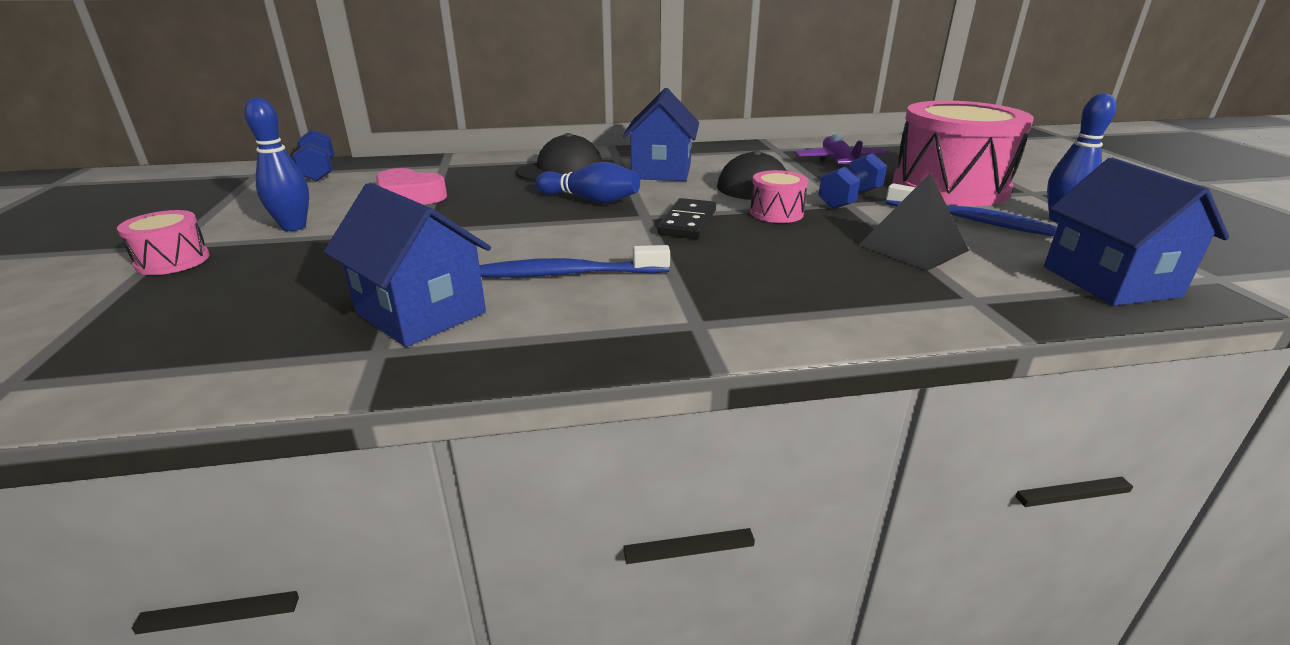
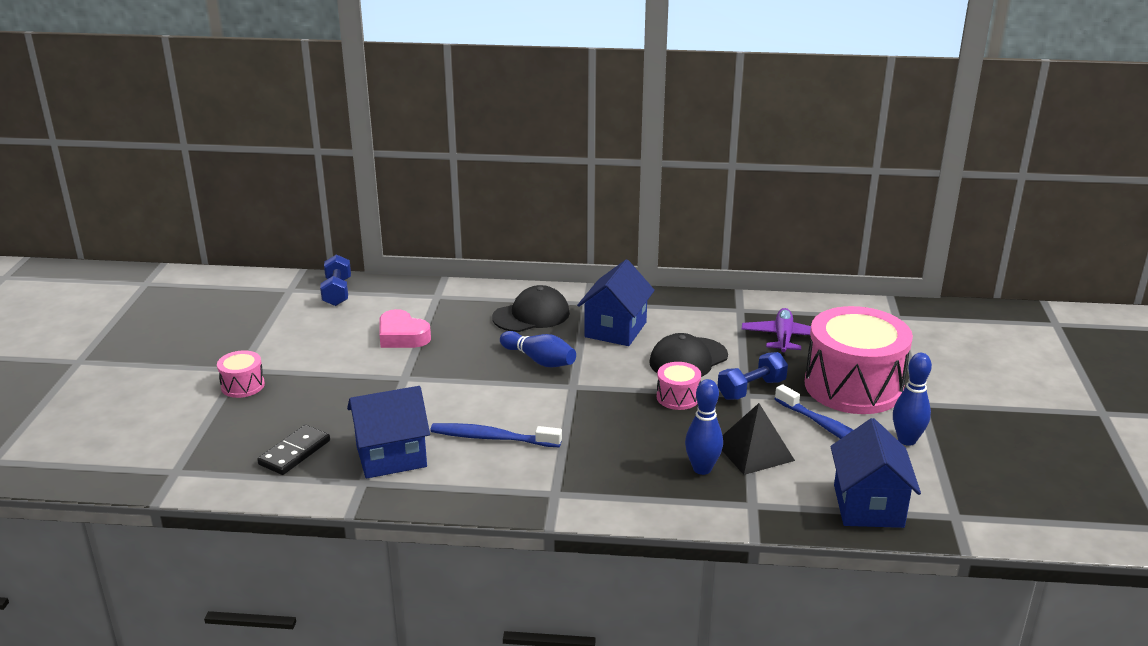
camera: 15 degrees right, 0 degrees up
blue bowling pin [244,97,309,231] -> blue bowling pin moved to [685,379,723,475]
blue house [324,183,491,347] -> blue house turned 75 degrees counterclockwise [347,386,430,479]
black domino [658,198,716,239] -> black domino moved to [257,425,330,475]

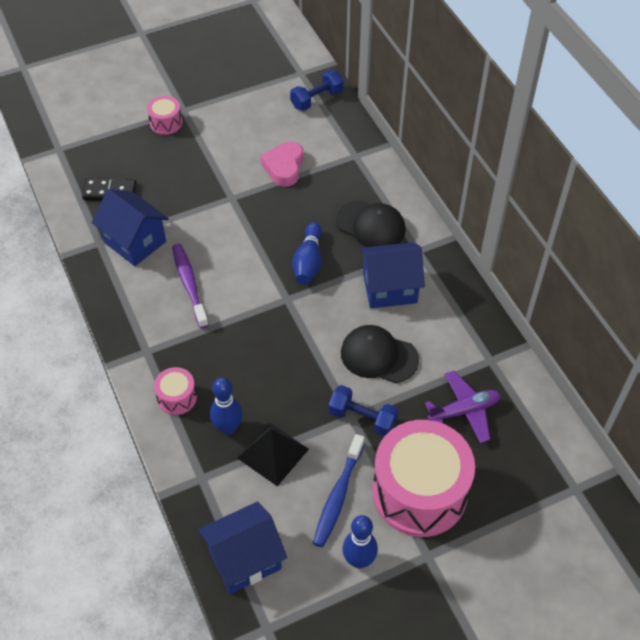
camera: 60 degrees right, 25 degrees up
blue toothbrush [431,423,562,447] -> purple toothbrush [172,244,209,328]
pink drum [657,362,701,410] -> pink drum moved to [154,367,197,415]

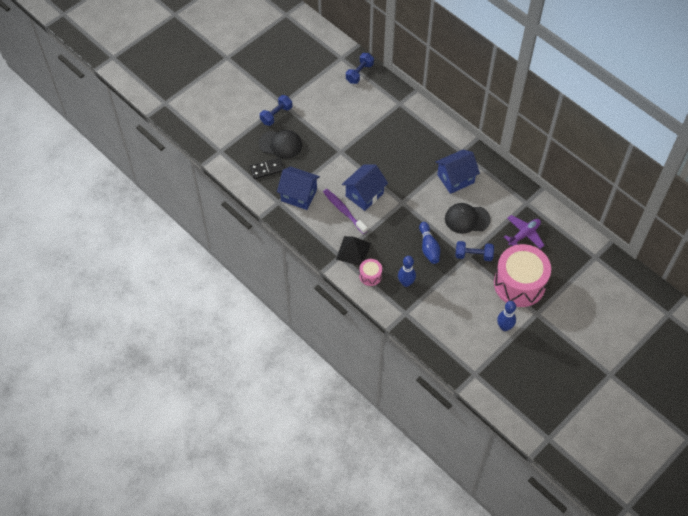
camera: 20 degrees left, 5 degrees up
pink drum [147,96,182,135] -> blue dumbbell [260,95,292,126]
blue house [198,501,287,594] -> blue house moved to [342,164,388,211]
black pyramid [237,422,309,486] -> black pyramid moved to [336,236,371,266]
pink heart [261,142,304,186] -> none
blue bowling pin [293,222,322,285] -> blue bowling pin moved to [419,222,440,264]
blue toothbrush [313,434,364,548] -> none
black cap [336,200,406,247] -> black cap moved to [259,130,302,159]

